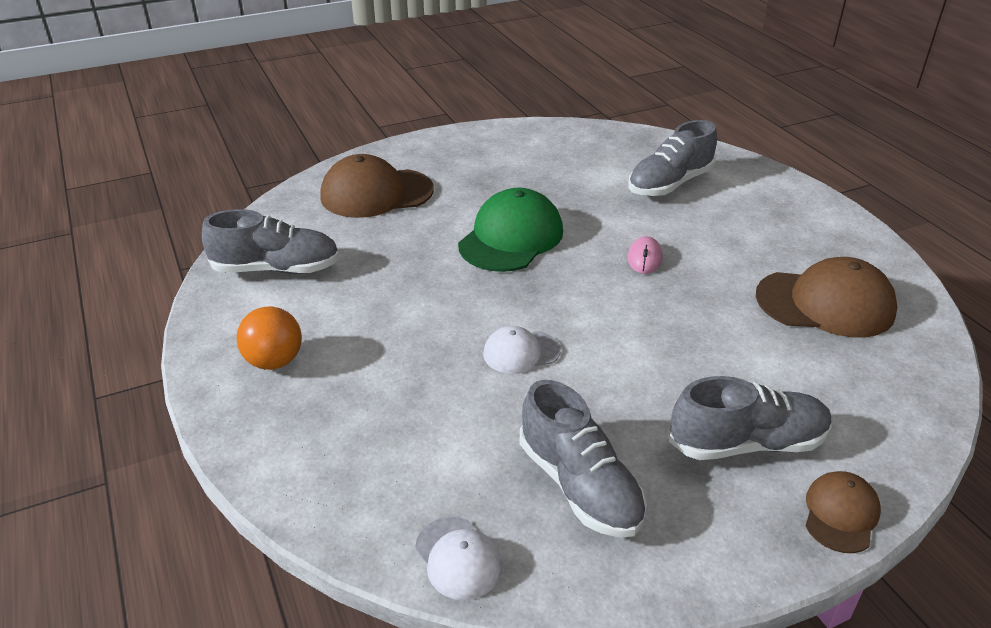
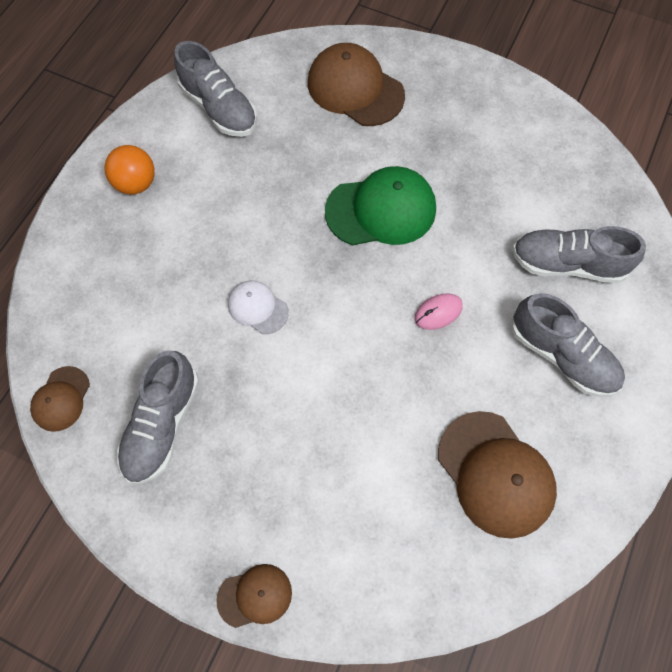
camera: 50 degrees right, 30 degrees up
white cap [415,517,502,600] -> brown cap [30,366,90,432]
grey shoe [669,376,832,460] -> grey shoe moved to [511,293,625,397]

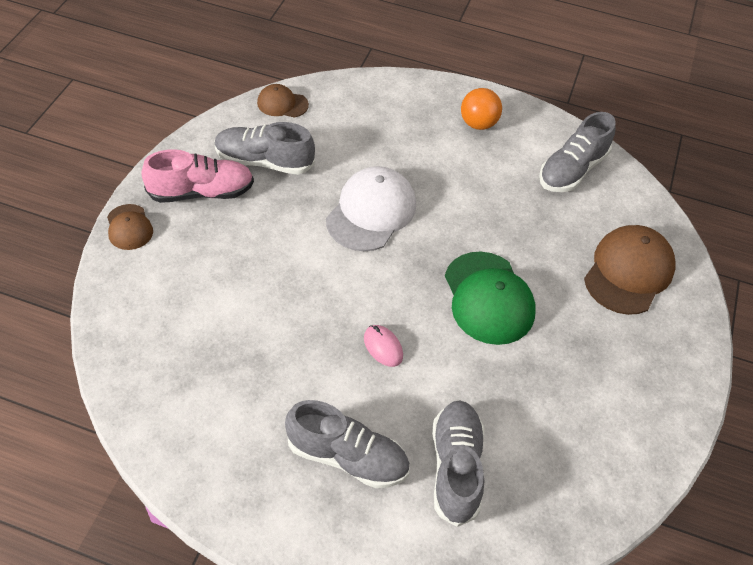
camera: 80 degrees right, 15 degrees down
white cap [228,280,289,334] -> white cap [326,166,416,251], size x1.85
brown cap [438,411,557,539] -> none
grey shoe [511,293,625,397] -> grey shoe turned 105 degrees counterclockwise [285,400,409,488]
none -> pink shoe [141,149,254,203]

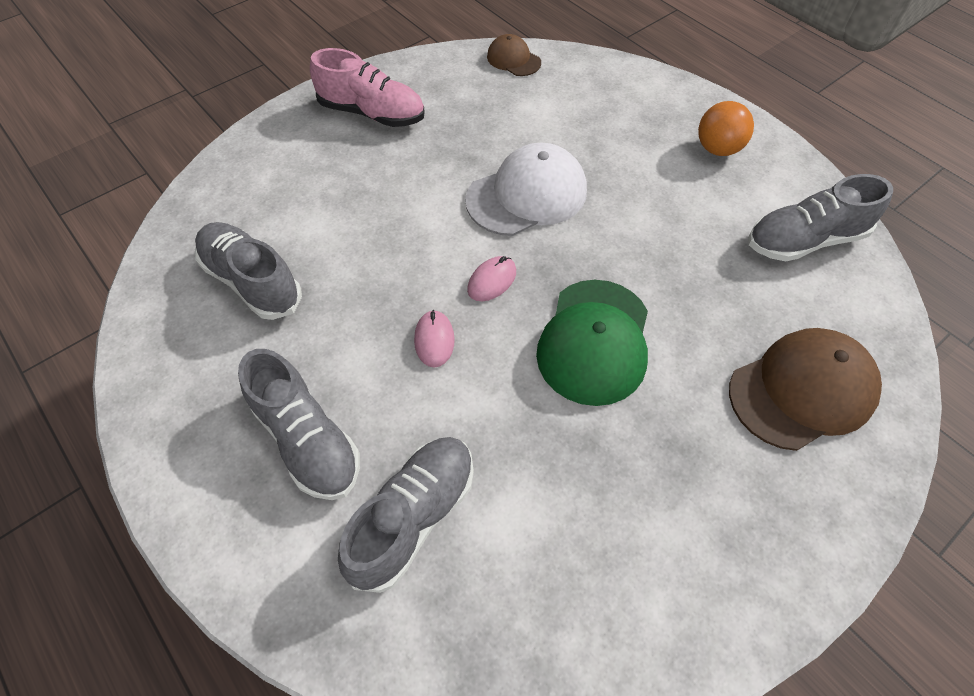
camera: 35 degrees right, 5 degrees up
brown cap [107,204,153,250] -> none
grey shoe [215,122,315,175] -> grey shoe moved to [195,222,302,320]
none -> pink mouse [467,256,516,301]

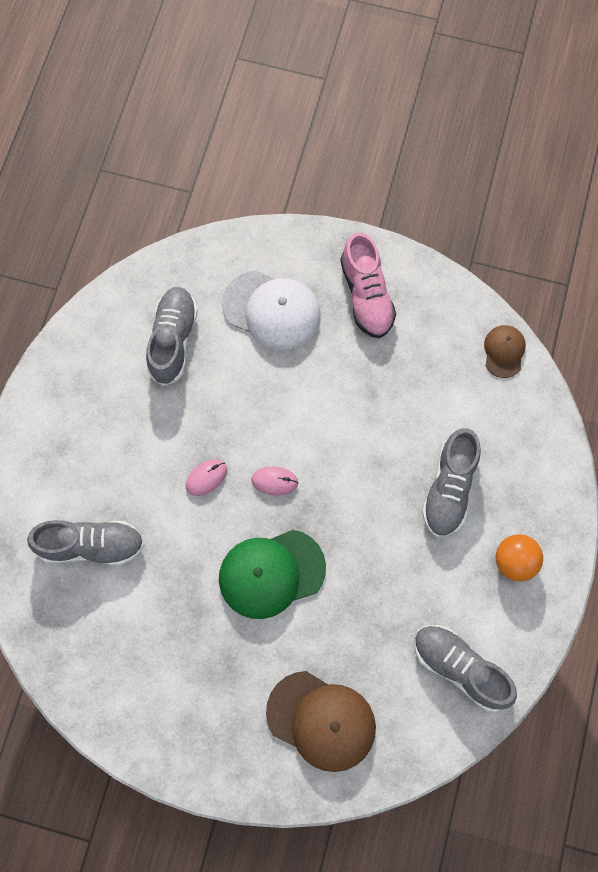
camera: 55 degrees right, 15 degrees up
grey shoe [238,349,360,500] -> grey shoe moved to [422,428,481,537]
white cap [465,143,587,236] -> white cap moved to [222,270,321,351]

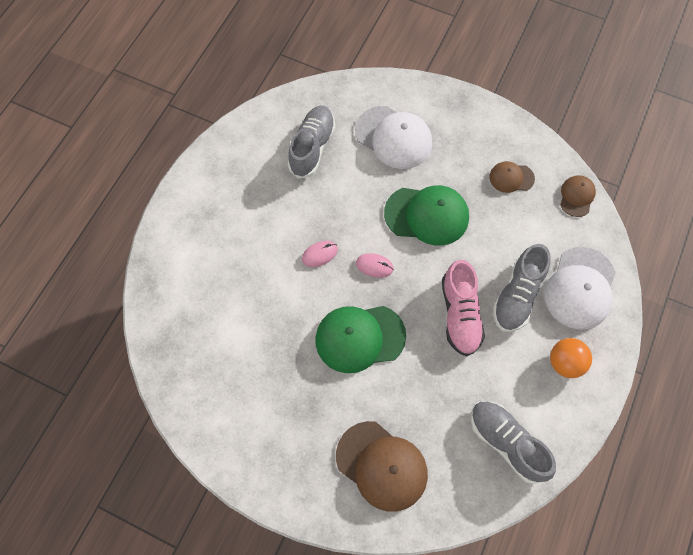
camera: 10 degrees right, 5 degrees down
grey shoe [27,520,144,565] -> none
pink shoe [340,232,396,338] -> pink shoe moved to [442,260,485,356]
none -> green cap [384,185,469,246]
none -> brown cap [489,161,535,193]
none -> white cap [544,247,616,329]

